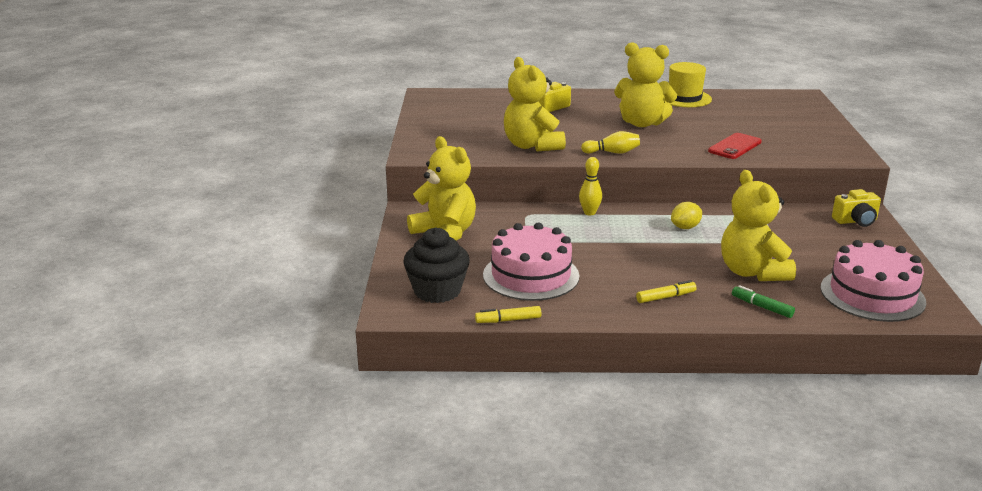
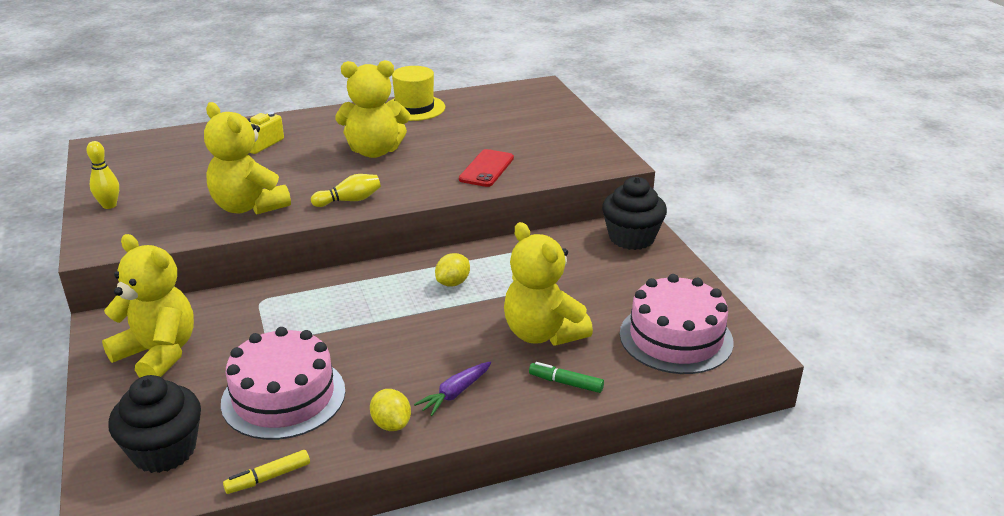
camera: 20 degrees left, 5 degrees up
yellow bowling pin [579,157,602,215] -> yellow bowling pin moved to [86,141,119,209]
yellow marker [636,280,697,303] -> purple carrot [414,361,491,416]
yellow camera [832,189,881,227] -> black cupcake [602,177,667,250]
none -> yellow lemon [370,389,411,431]

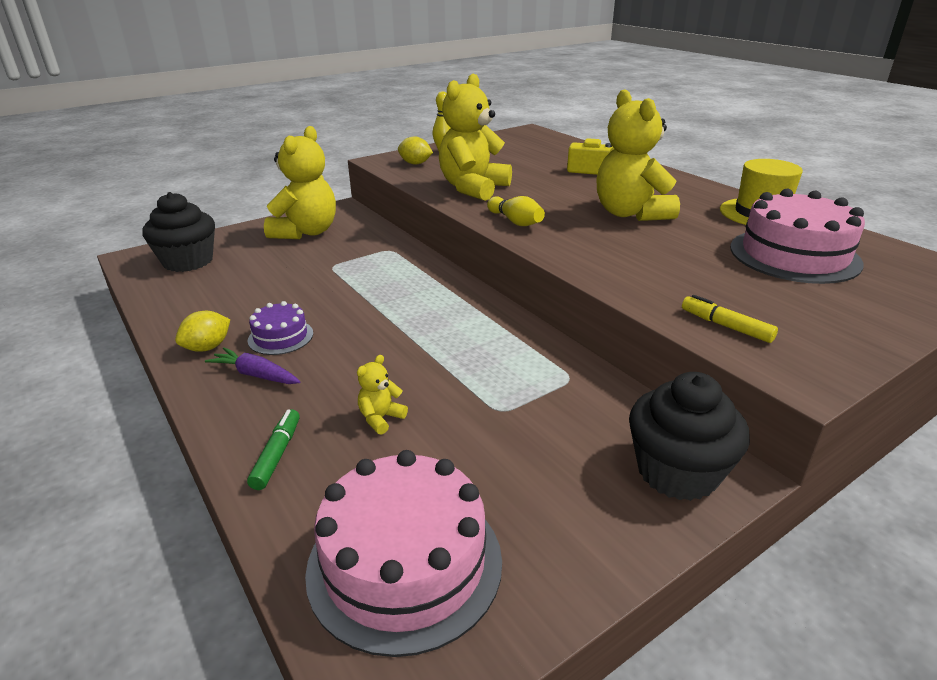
camera: 75 degrees right, 0 degrees up
pink cake [221,327,346,440] -> pink cake moved to [730,189,865,284]
yellow marker [223,450,310,494] -> yellow marker moved to [682,295,778,343]
yellow lemon [435,253,470,286] -> yellow lemon moved to [398,136,433,165]
red phone [459,149,514,187] -> none
yellow teddy bear [504,222,593,346] -> yellow teddy bear [357,355,408,435], size x0.41
none -> purple cake [248,301,313,355]

